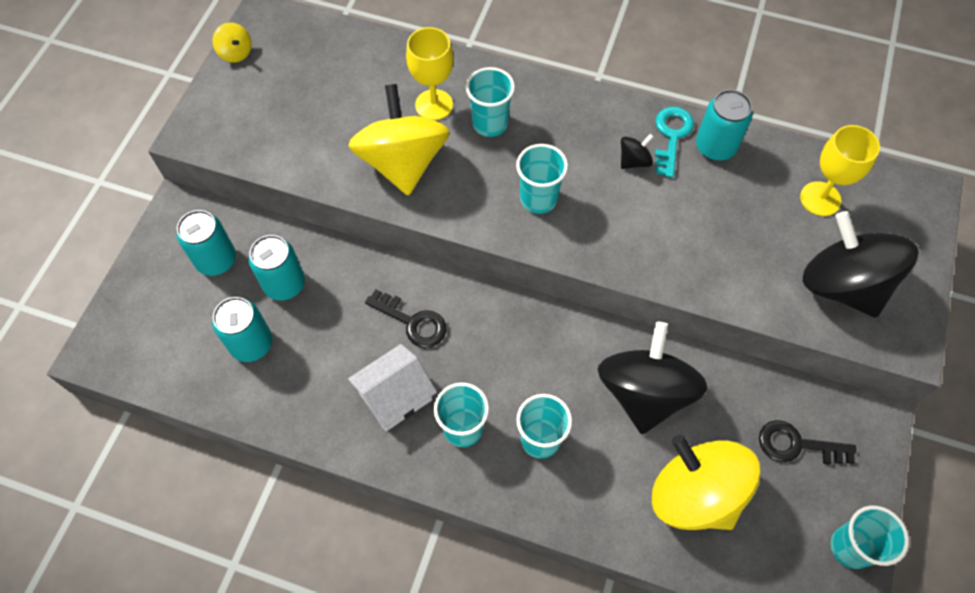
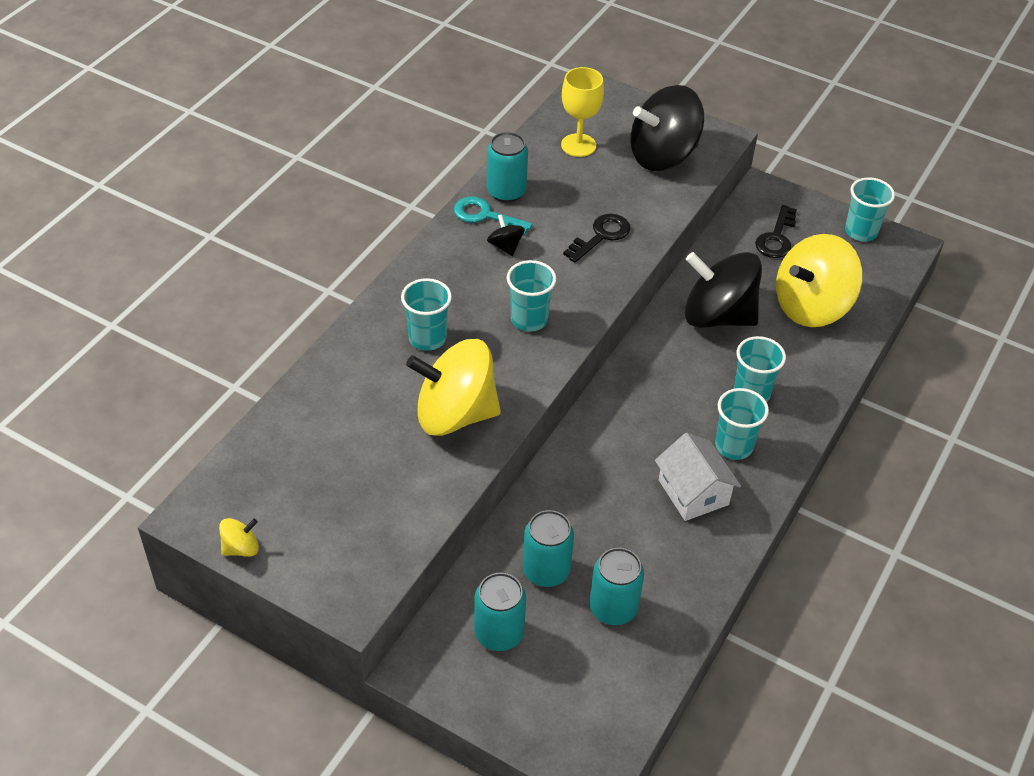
camera: 80 degrees left, 15 degrees down
black key [365,289,446,348] -> black key moved to [563,214,630,263]
yellow goblet [406,27,454,120] -> none

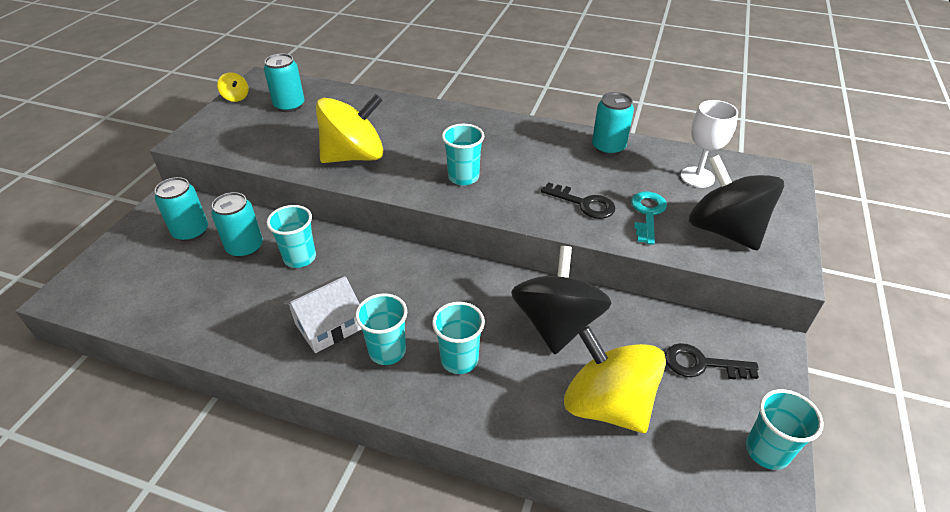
camera: 80 degrees right, 5 degrees down
turquoise cup [401,278,452,351] -> turquoise cup moved to [267,205,316,268]
yellow spinning top [406,339,501,436] -> yellow spinning top turned 75 degrees clockwise [316,94,384,163]
turquoise key [454,196,533,235] -> turquoise key moved to [631,192,667,245]
black spinning top [487,214,525,256] -> none
yellow goblet [561,67,604,157] -> white goblet [681,100,738,188]
turquoise can [589,548,644,625] -> turquoise can moved to [264,54,305,112]

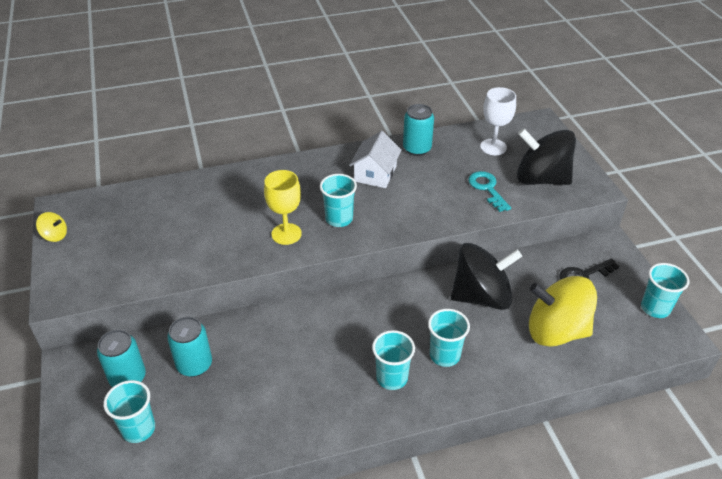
camera: 35 degrees left, 0 degrees up
turquoise can [264,54,305,112] -> none
turquoise cup [267,205,316,268] -> turquoise cup moved to [104,380,155,443]
white house [284,276,361,353] -> white house moved to [349,131,402,188]
yellow spinning top [316,94,384,163] -> none
black spinning top [511,246,611,354] -> black spinning top turned 105 degrees clockwise [451,243,522,310]
black key [541,182,616,219] -> none
none -> yellow goblet [264,170,302,245]

